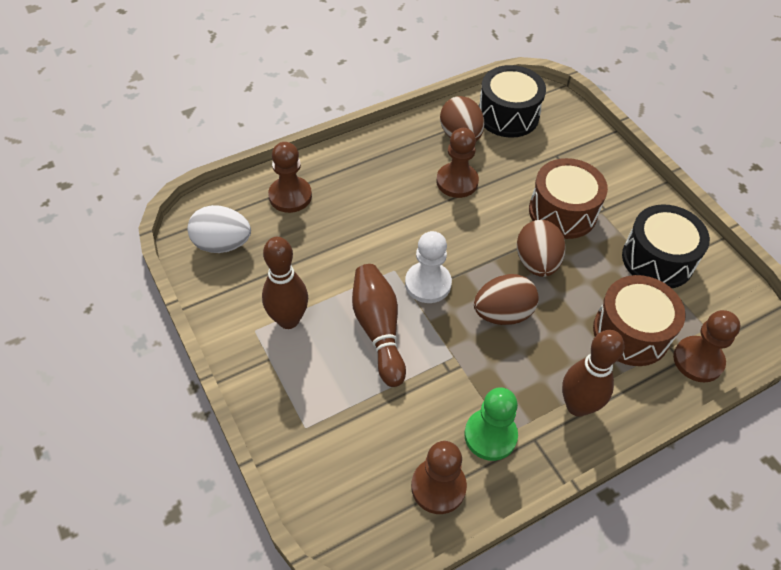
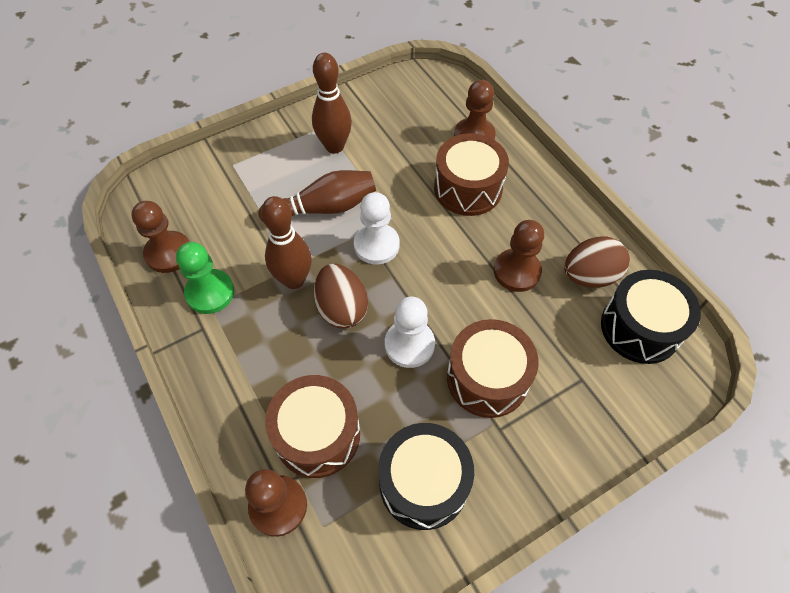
camera: 90 degrees right, 5 degrees up
white egg [187,205,251,253] -> none
brown egg [517,220,566,277] -> white pawn [385,297,435,368]
brown bowling pin [562,330,625,417] -> brown bowling pin moved to [261,196,312,289]
none -> brown drum [434,133,509,216]

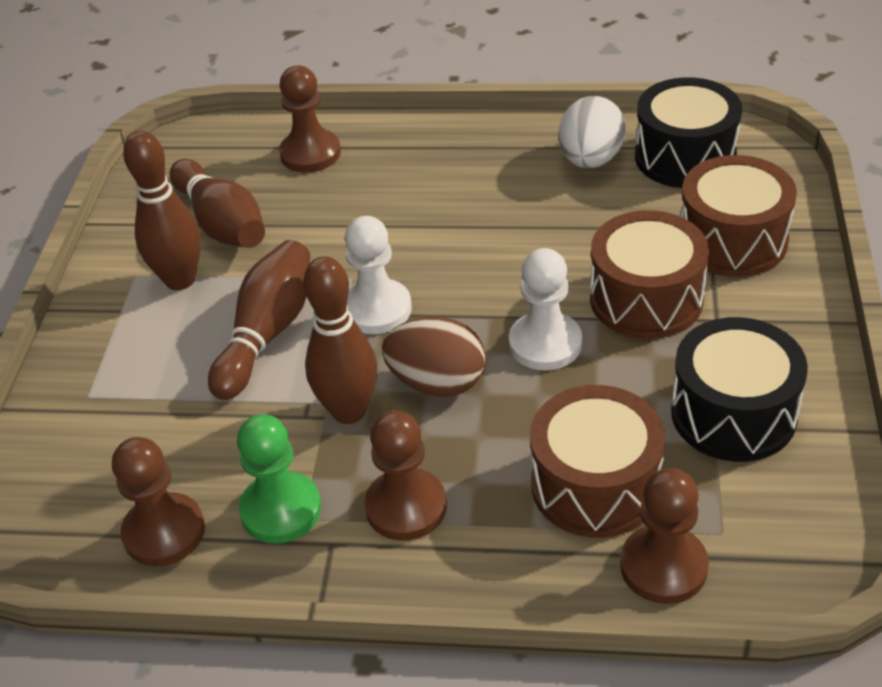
camera: 50 degrees left, 15 degrees down
brown drum [434,133,509,216] -> brown drum moved to [680,155,797,277]
brown pawn [494,220,544,292] -> brown pawn moved to [364,410,447,541]
brown egg [564,236,630,287] -> white egg [559,96,626,168]
none -> brown bowling pin [170,159,265,248]

